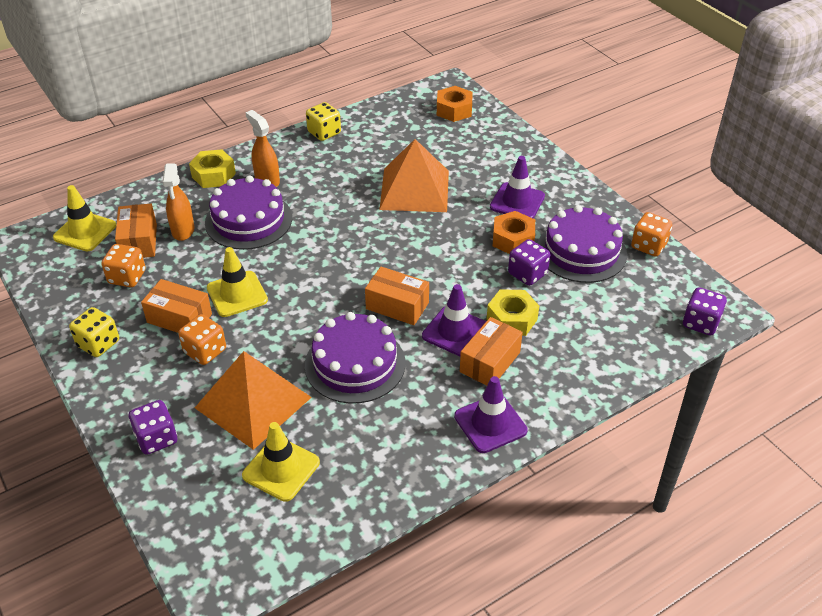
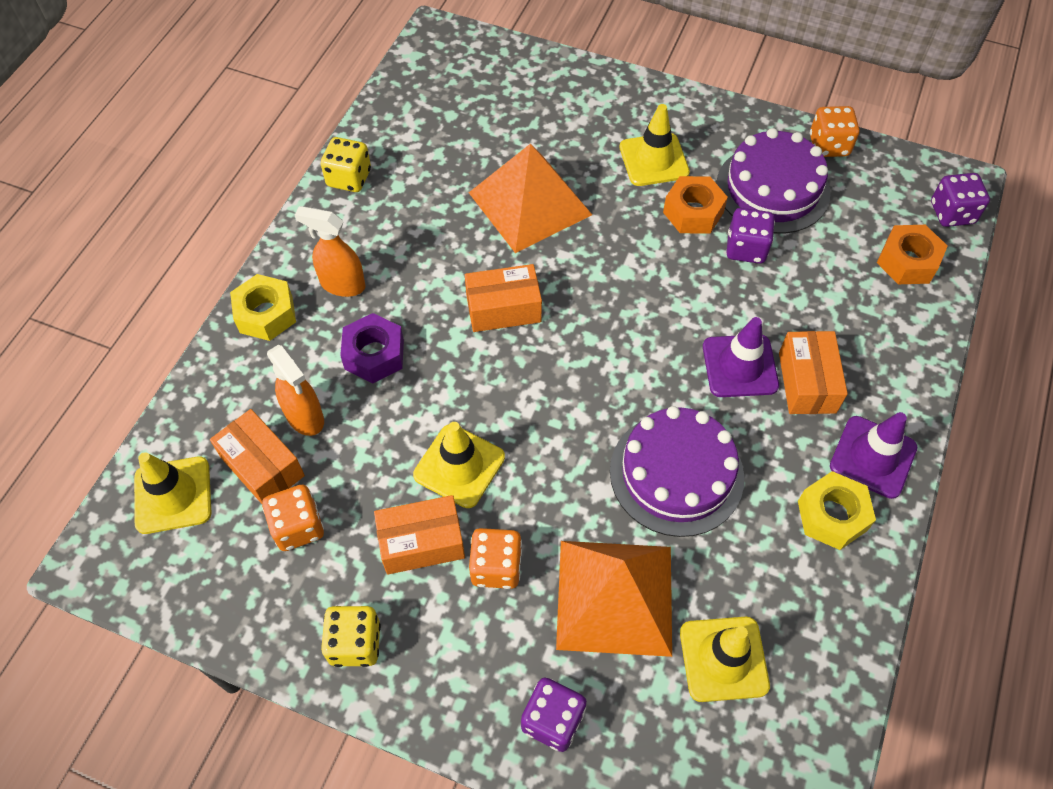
camera: 35 degrees left, 15 degrees up
purple cake [205,175,292,250] -> purple nut [340,313,404,384]
orange box [365,267,429,325] -> orange box moved to [465,264,542,332]
orange nut [437,86,472,122] -> orange nut moved to [877,225,948,284]
yellow nut [487,289,539,336] -> yellow nut moved to [798,471,876,550]
purple traffic cone [490,156,545,218] -> yellow traffic cone [619,104,690,186]

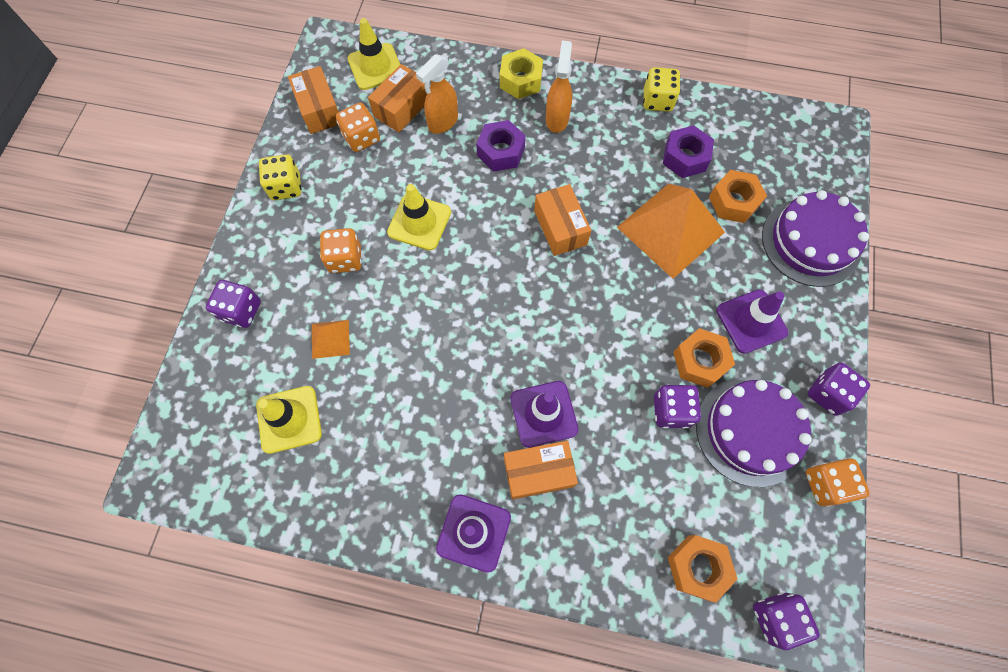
camera: 80 degrees right, 10 degrees up
orange box [374,495,465,575] -> orange box moved to [288,66,339,134]
orange pyramid [556,541,672,657] -> orange pyramid [312,320,350,359], size x0.45
purple cake [610,406,744,537] -> purple cake moved to [762,190,869,287]
yellow traffic cone [619,104,690,186] -> purple traffic cone [717,290,788,354]
yellow nut [798,471,876,550] -> none
none -> purple nut [663,125,714,178]
none -> orange nut [709,170,767,223]
none -> purple dice [808,363,870,416]

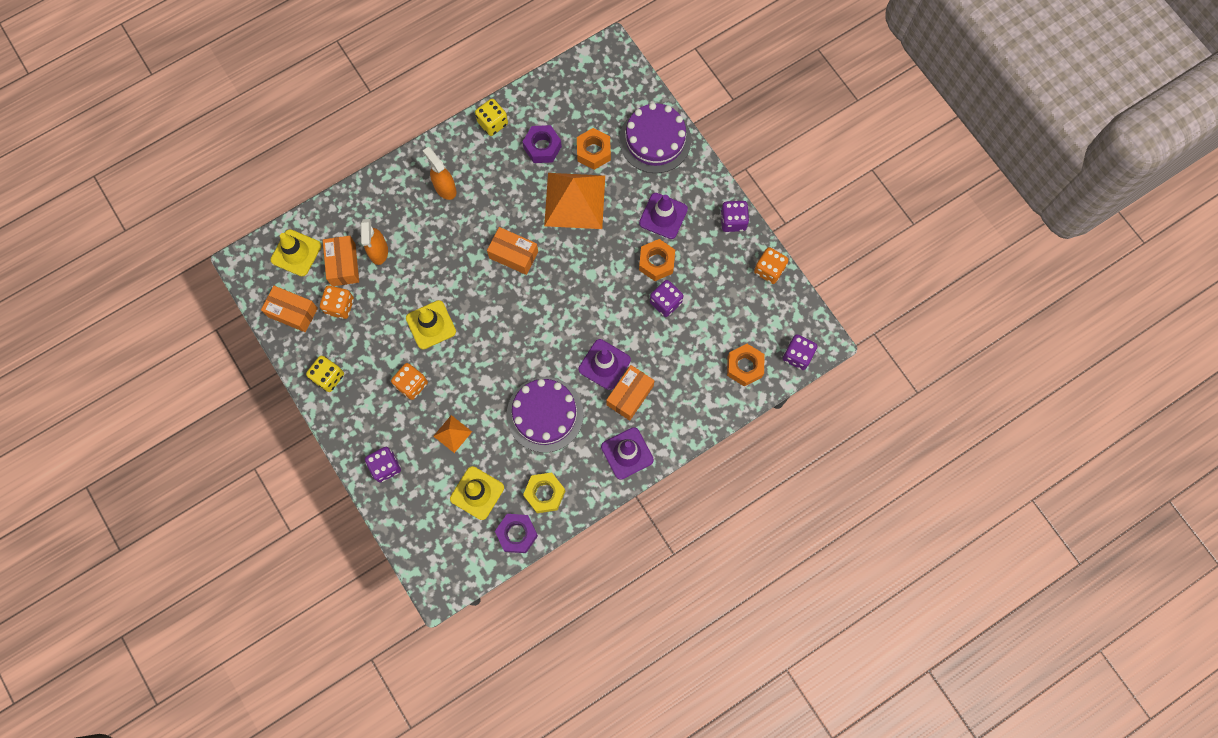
camera: 45 degrees left, 5 degrees up
purple nut [476,120,526,172] -> purple nut moved to [495,514,538,553]
yellow nut [500,48,543,99] -> yellow nut moved to [523,472,565,513]
purple cake [696,378,812,487] -> purple cake moved to [507,377,584,453]

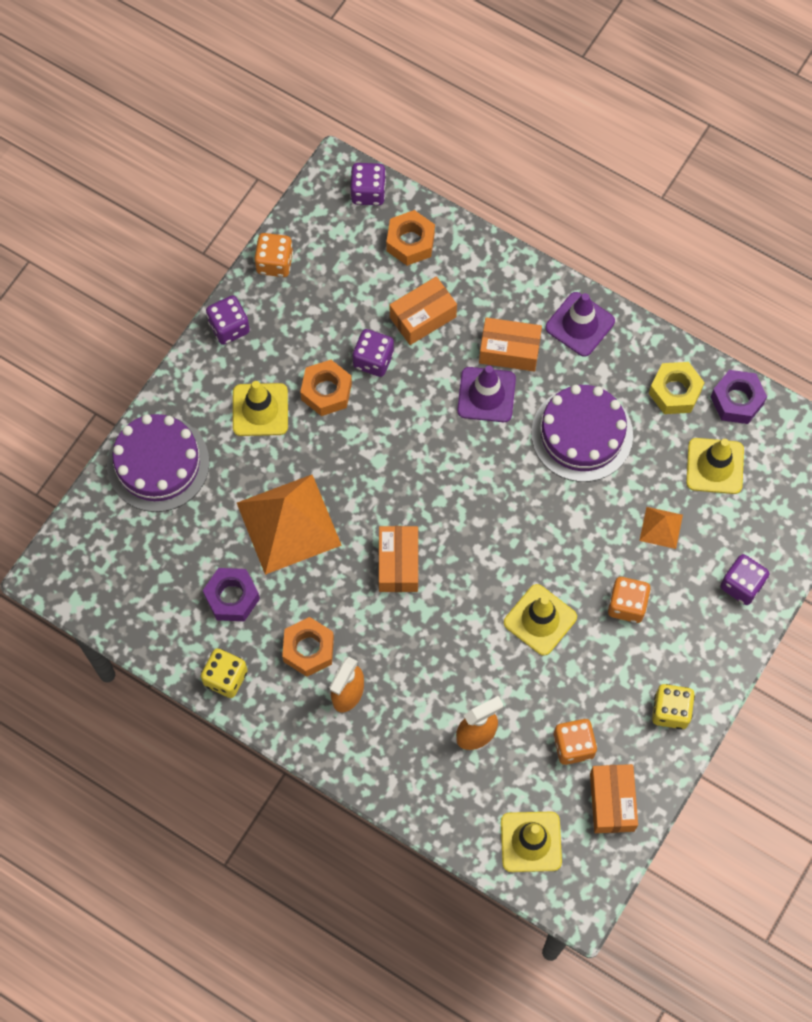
camera: 115 degrees left, 5 degrees down
orange box [323,236,359,286] -> orange box moved to [390,276,457,345]
orange nut [577,128,611,170] -> orange nut moved to [282,617,334,677]
purple traffic cone [639,193,688,239] -> yellow traffic cone [233,381,288,436]

